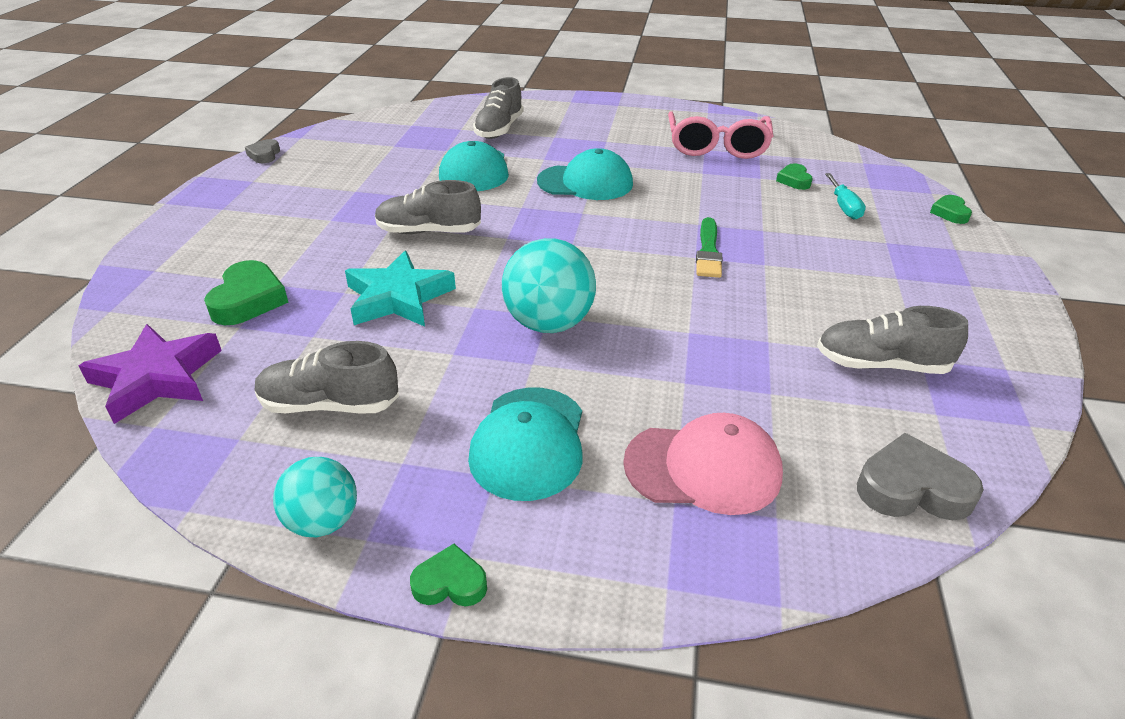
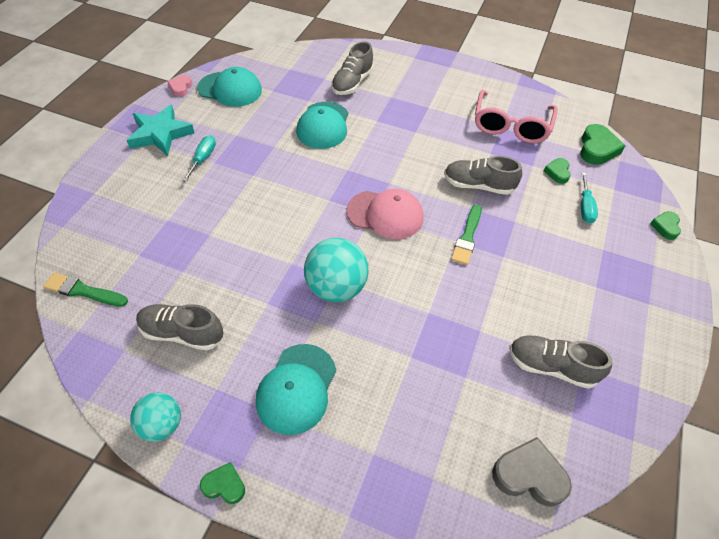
camera: 10 degrees right, 15 degrees up
purple star [79,324,222,424] -> green brush [43,273,128,307]
green heart [204,260,289,325] -> green heart moved to [580,124,625,165]
grey heart [245,139,280,163] -> pink heart [167,75,192,97]
turquoise star [345,251,456,327] -> turquoise star moved to [127,105,194,156]
grey shoe [375,180,481,234] -> grey shoe moved to [444,156,522,195]
turquoise cap [537,148,633,200] -> turquoise cap moved to [197,67,262,107]
pink cap [623,413,783,515] -> pink cap moved to [346,189,423,239]
none -> turquoise screwdriver [182,135,216,182]

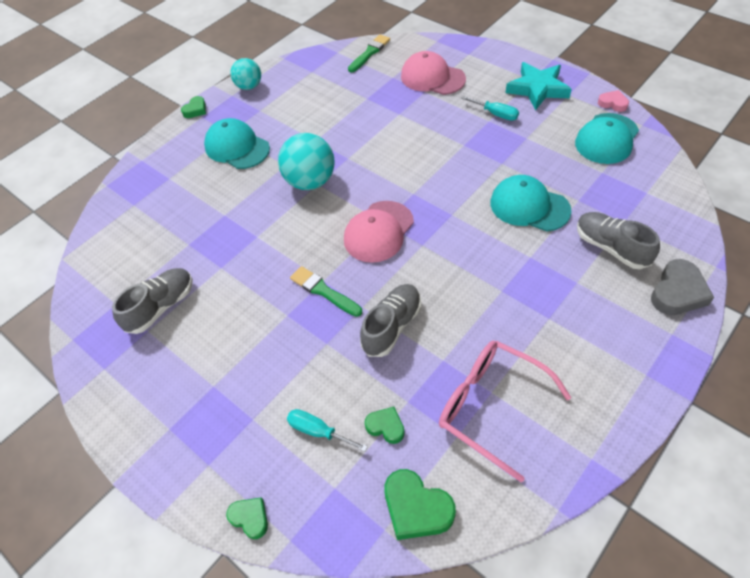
camera: 115 degrees right, 0 degrees up
grey shoe [136,304,223,351] -> none
grey heart [492,437,572,507] -> grey heart moved to [651,259,714,315]
none -> pink cap [401,51,466,95]

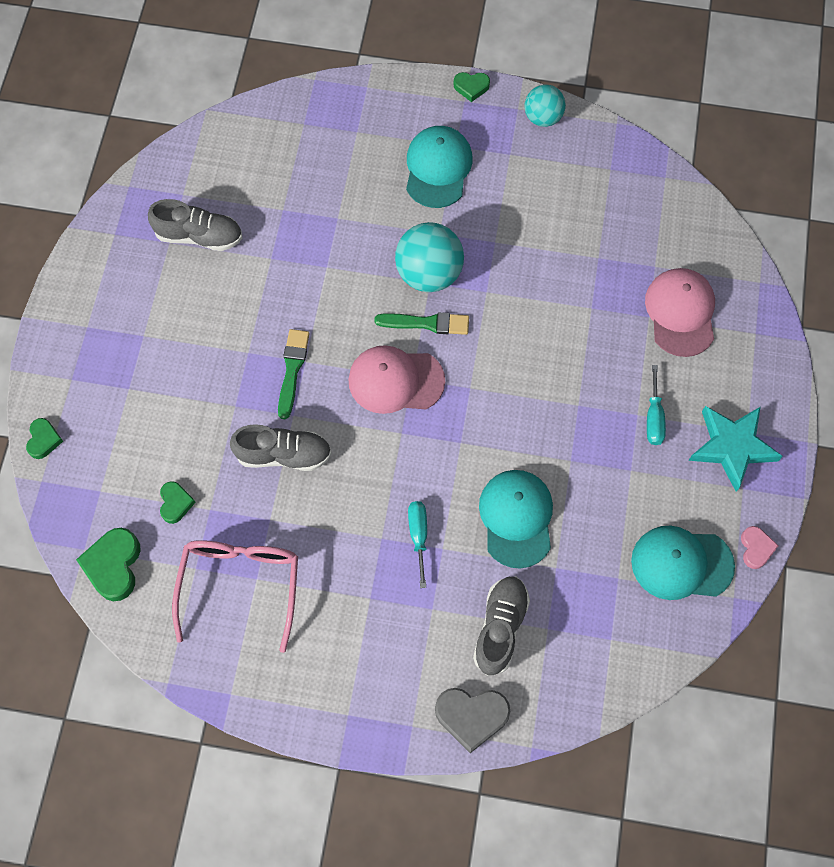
camera: 55 degrees right, 15 degrees up
turquoise screwdriver [287,409,368,452] -> turquoise screwdriver moved to [408,501,427,588]
green brush [348,34,390,73] -> green brush moved to [374,312,469,335]

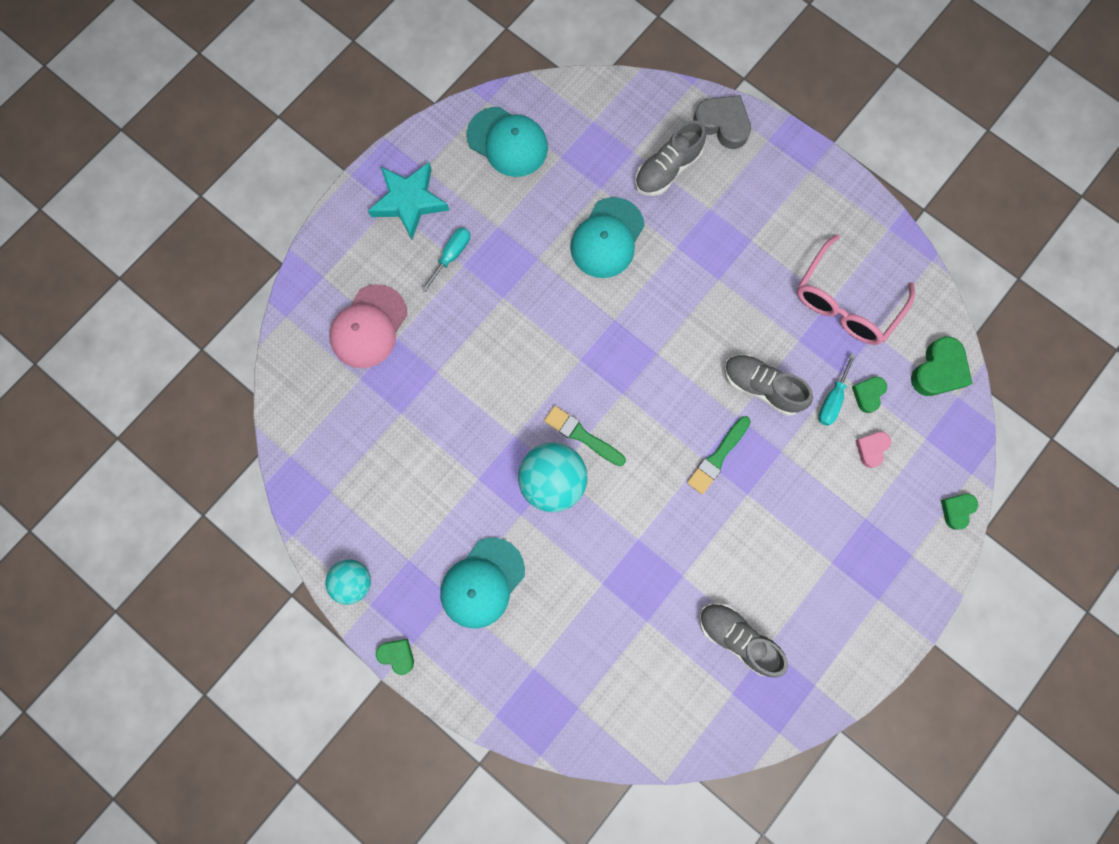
camera: 150 degrees left, 10 degrees up
pink cap [348,345,445,414] -> none
turquoise screwdriver [408,501,427,588] -> turquoise screwdriver moved to [818,353,856,426]
pink heart [741,526,778,569] -> pink heart moved to [855,431,891,468]

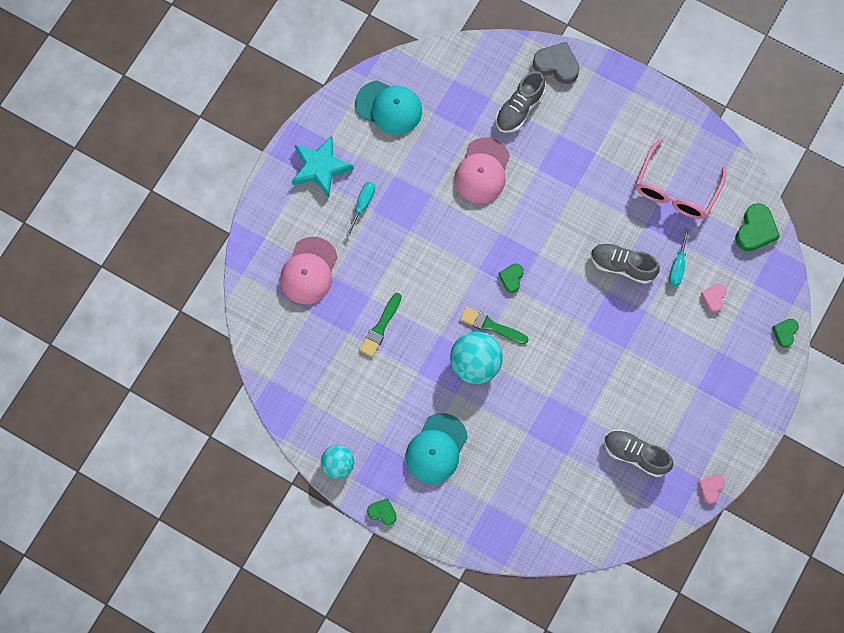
camera: 10 degrees left, 5 degrees down
turquoise cap [570,197,645,278] -> pink cap [454,137,510,203]
green brush [687,416,751,494] -> green brush moved to [359,293,402,357]
green heart [852,377,887,413] -> green heart moved to [498,263,524,293]
none -> pink heart [698,474,725,504]

